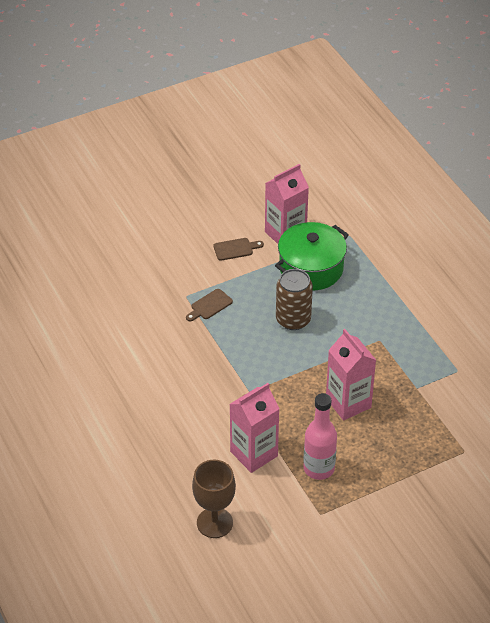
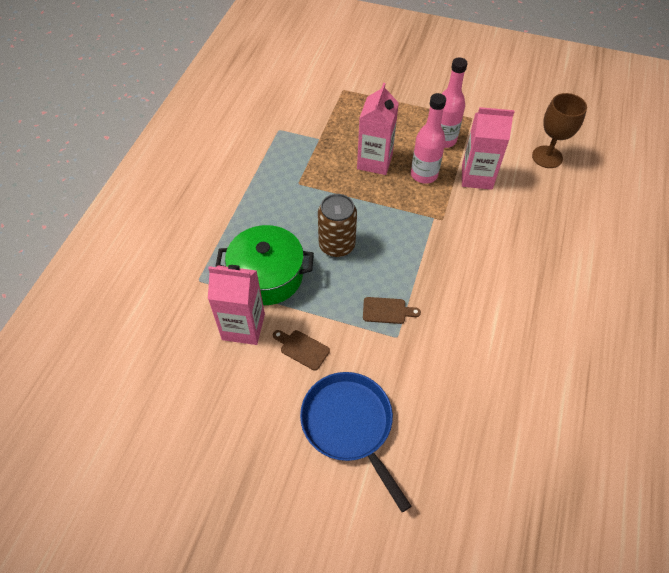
camera: 135 degrees left, 10 degrees up
none -> blue pan [300,372,411,512]
none -> pink bottle [411,93,446,184]

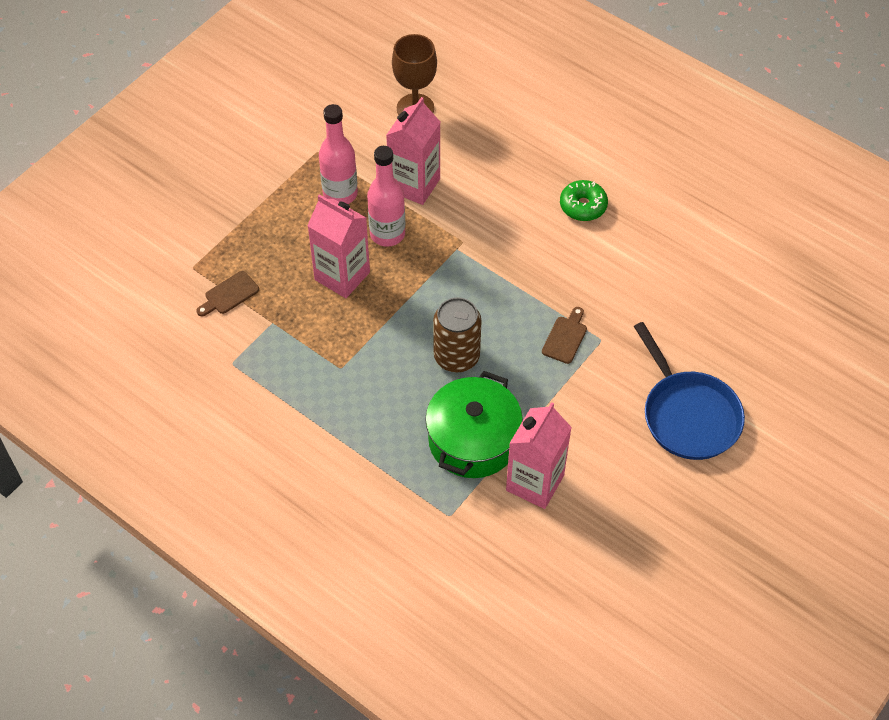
camera: 70 degrees left, 0 degrees up
brown cutting board [273,330,330,371] -> brown cutting board moved to [196,271,259,317]
blue pan [300,372,411,512] -> blue pan turned 105 degrees counterclockwise [634,322,745,460]
none -> green donut [560,180,608,221]

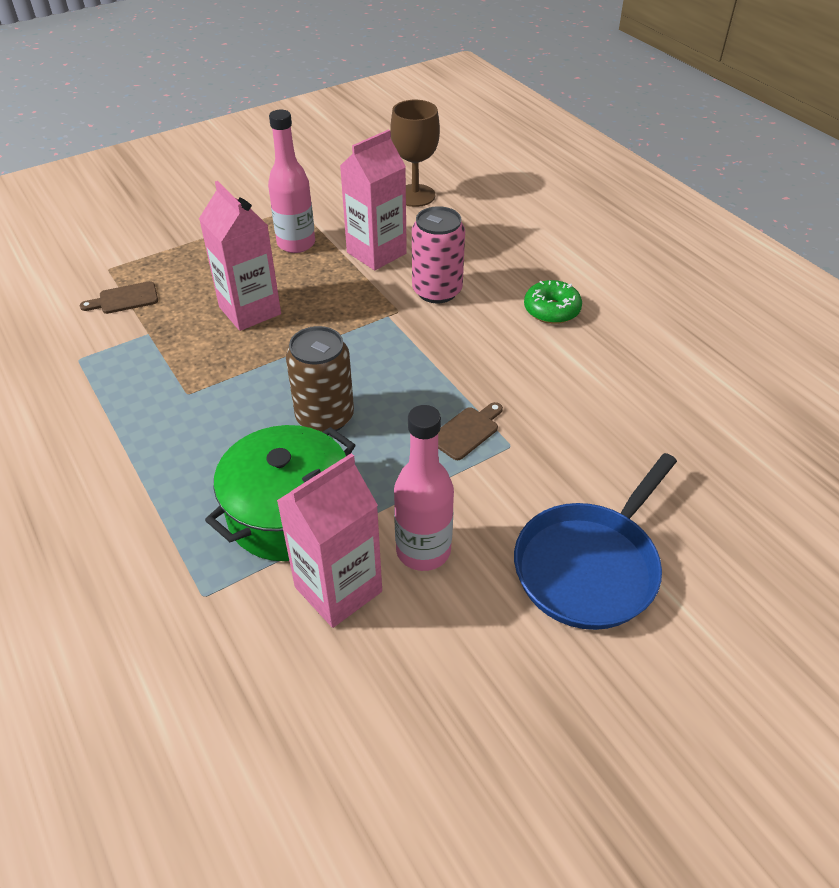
camera: 20 degrees right, 10 degrees down
pink bottle [367,146,405,247] -> pink bottle moved to [394,405,454,571]
blue pan [634,322,745,460] -> blue pan turned 45 degrees clockwise [514,453,677,630]
none -> pink can [412,206,465,303]

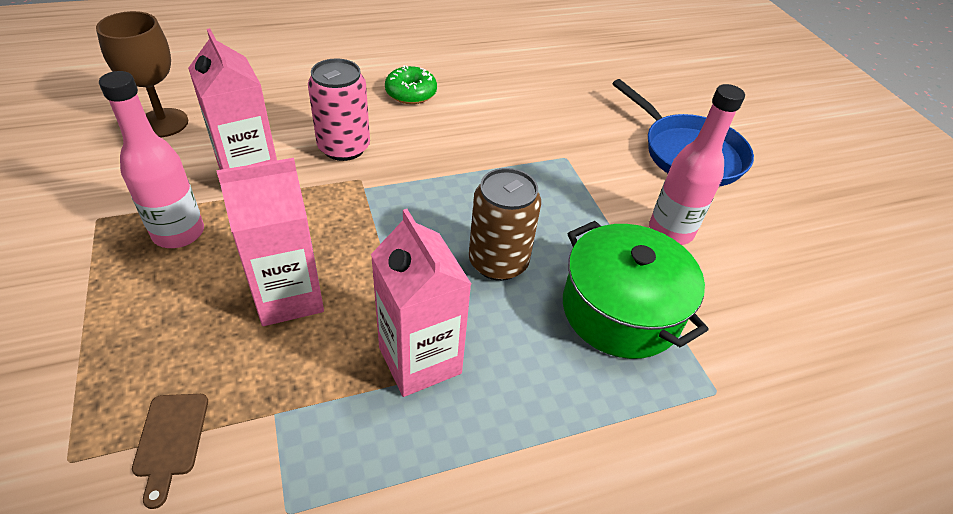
camera: 80 degrees left, 0 degrees up
pink carton [277,453,382,628] -> pink carton moved to [371,209,471,397]
brown cutting board [438,402,503,460] -> none

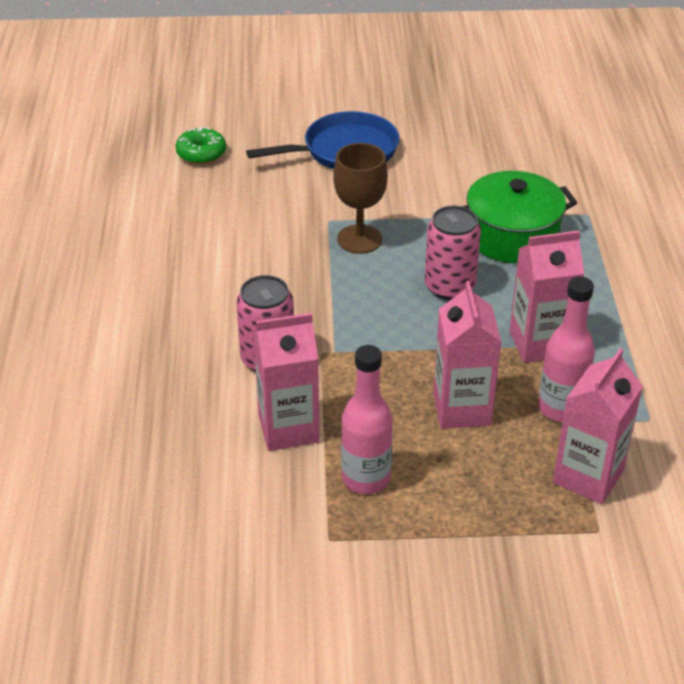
camera: 70 degrees left, 5 degrees down
brown goblet [96,11,188,137] -> brown goblet moved to [333,143,388,254]
brown cutting board [132,394,208,509] -> pink carton [553,348,643,504]
green donut [385,65,437,104] -> green donut moved to [176,127,226,164]
brown can [469,168,541,281] -> pink can [425,206,481,300]
pink bottle [649,84,745,245] -> pink bottle moved to [538,277,595,422]

